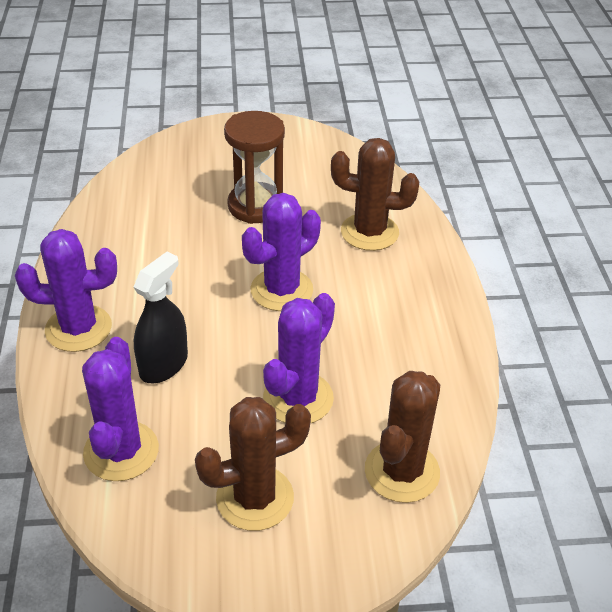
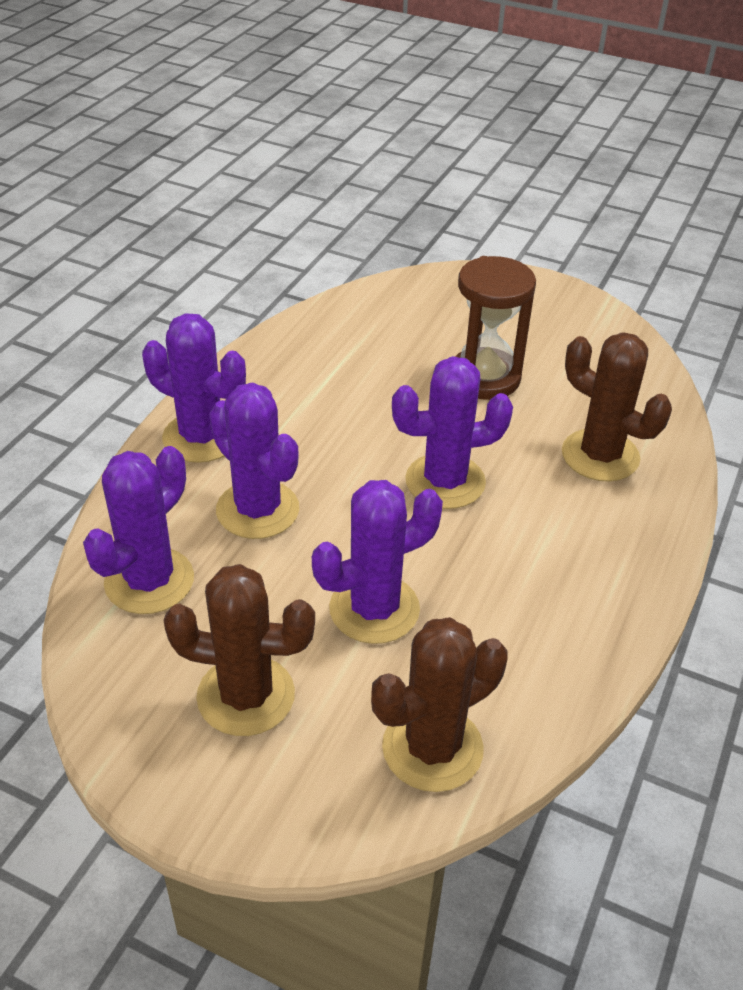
camera: 30 degrees right, 0 degrees up
black spray bottle [134,252,188,383] -> purple cactus [209,383,299,539]

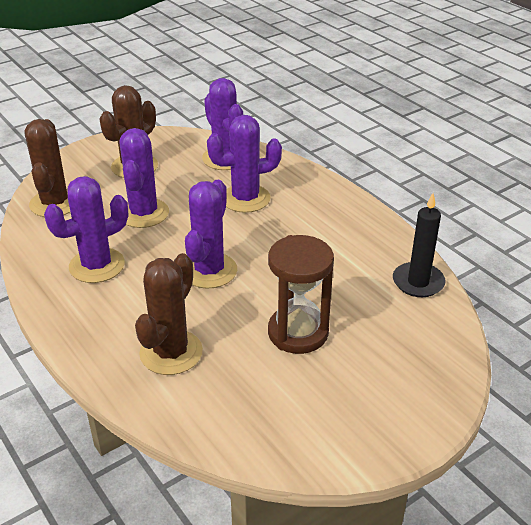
camera: 120 degrees right, 5 degrees down
purple cactus [142,313,246,463] -> purple cactus moved to [44,176,128,283]
brown cactus [562,332,672,482] -> brown cactus turned 45 degrees counterclockwise [135,253,203,375]
none -> black candle [393,193,446,297]

